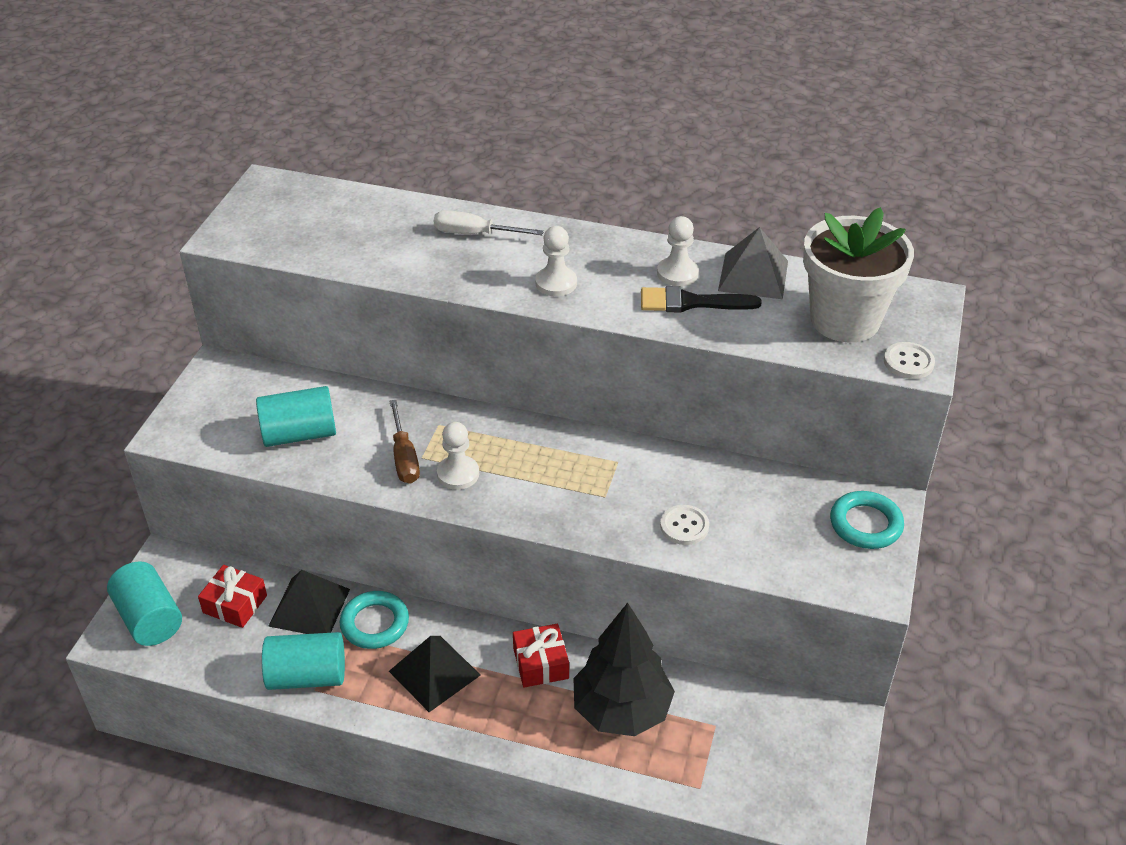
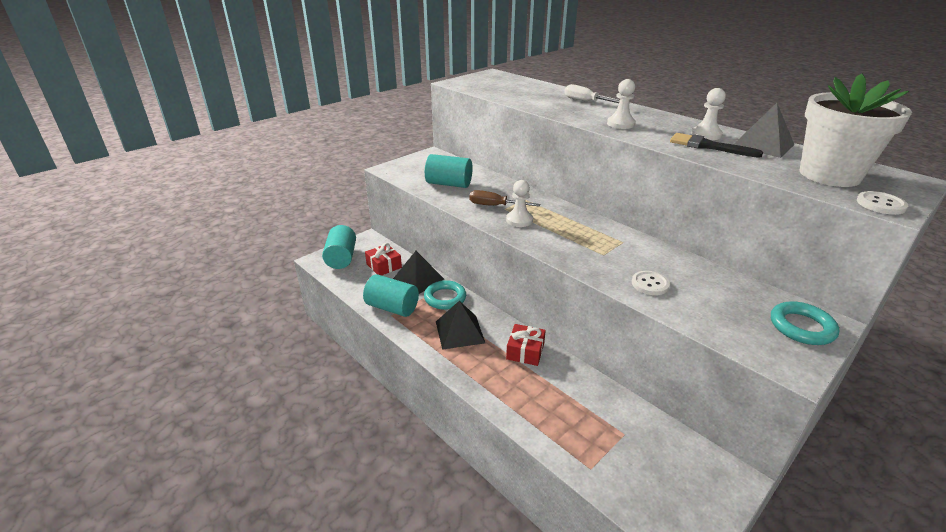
camera: 30 degrees right, 10 degrees down
brown screwdriver [389,400,420,484] -> brown screwdriver turned 90 degrees clockwise [469,190,540,207]
black tree [573,603,675,736] -> none

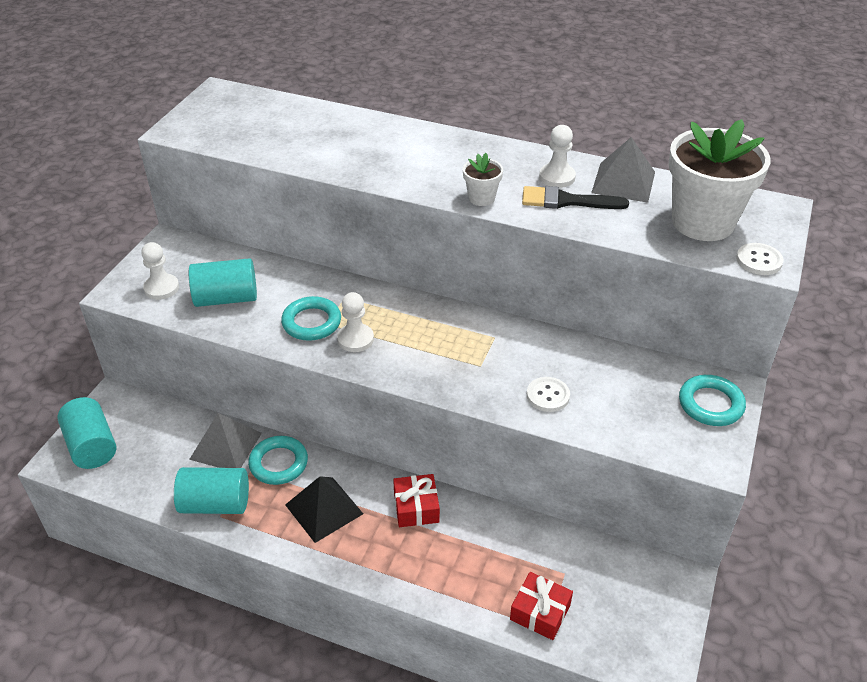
camera: 25 degrees left, 10 degrees up
red gift [365,243,402,276] -> red gift moved to [510,572,573,640]
black pyramid [393,251,444,294] -> grey pyramid [189,413,262,468]
brown screwdriver [469,190,540,207] -> turquoise ring [281,296,341,341]
white screwdriver [564,84,620,103] -> none
white pawn [607,79,635,129] -> white pawn moved to [141,242,179,300]
none -> white flower pot [463,153,503,206]

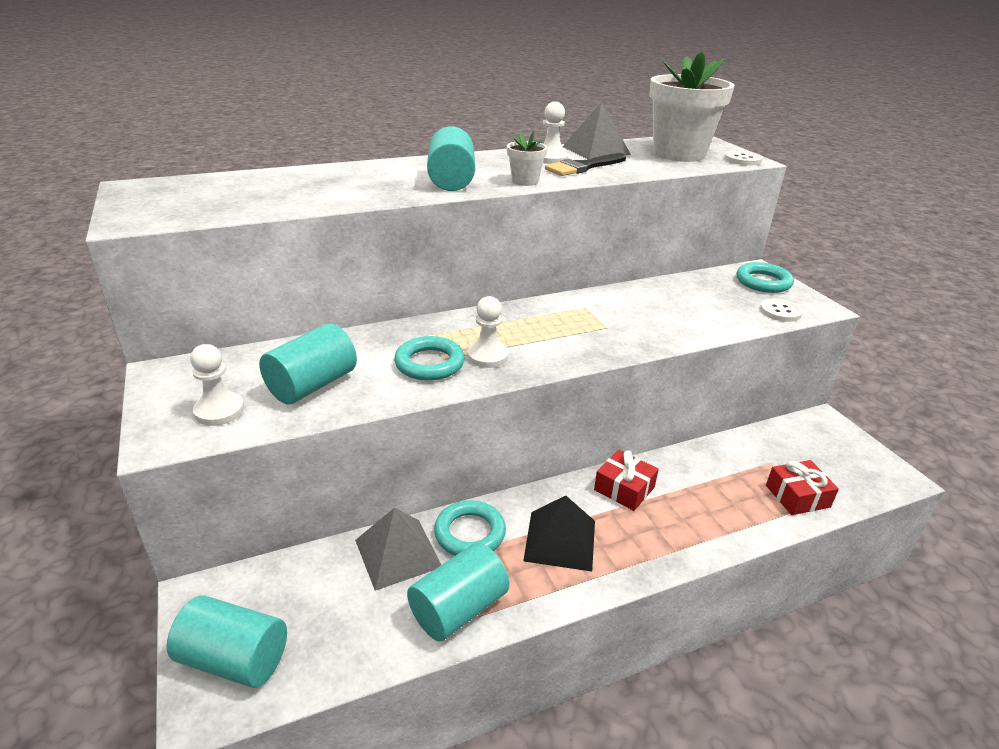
camera: 45 degrees left, 10 degrees down
white button [527,377,570,412] -> white button moved to [760,299,803,322]
none -> turquoise cylinder [427,126,475,191]

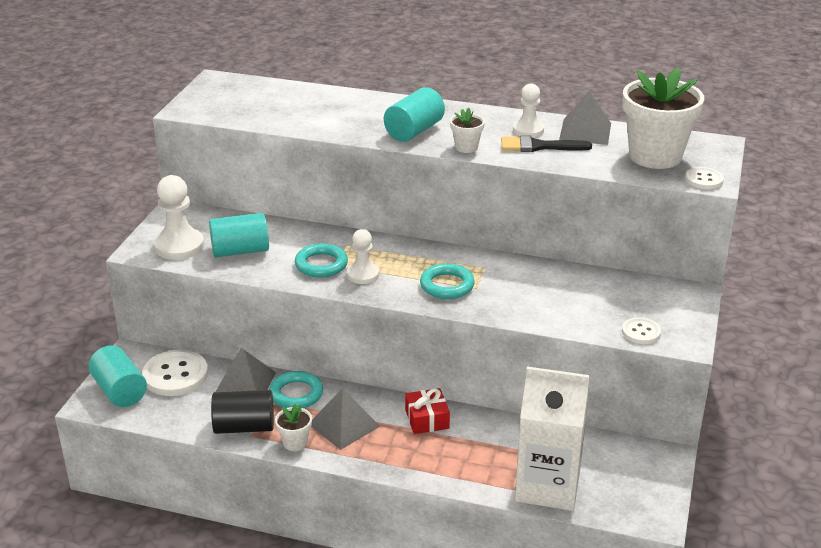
camera: 40 degrees right, 0 degrees up
white pawn [190,344,244,426] -> white pawn [154,175,204,260], size x1.58
turquoise cylinder [407,543,509,641] -> black cylinder [211,390,274,434]
black pyramid [523,496,595,572] -> grey pyramid [311,388,380,450]
turquoise ring [736,262,794,293] -> turquoise ring moved to [420,263,475,299]
red gift [766,460,839,515] -> white carton [515,367,590,511]
none -> white button [142,350,208,396]
none -> white flower pot [275,404,312,451]

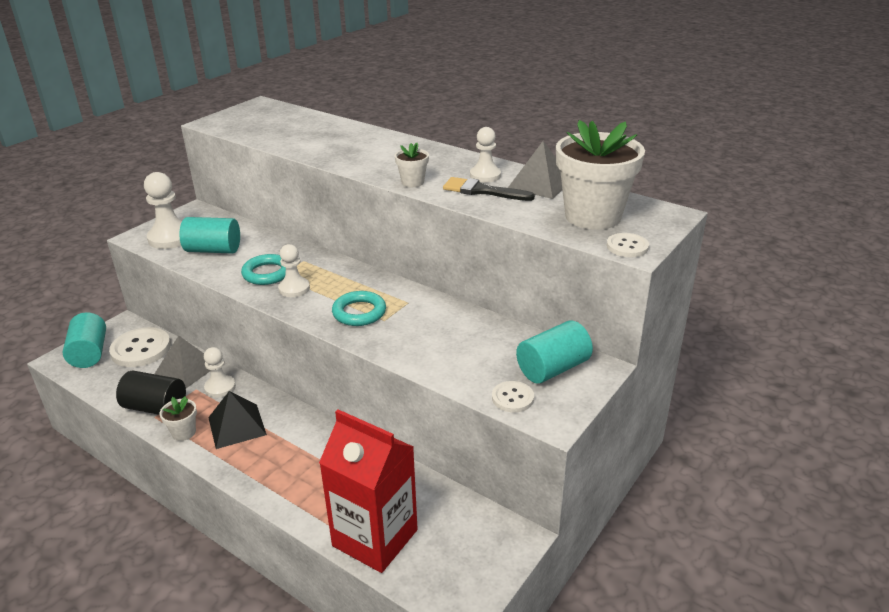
camera: 20 degrees right, 0 degrees up
turquoise ring [269,371,323,408] -> white pawn [204,347,236,398]
grey pyramid [311,388,380,450] -> black pyramid [208,391,267,449]
turquoise cylinder [384,87,445,142] -> turquoise cylinder moved to [516,320,593,384]
red gift [405,388,450,434] -> none
white carton [515,367,590,511] -> red carton [319,409,418,573]

